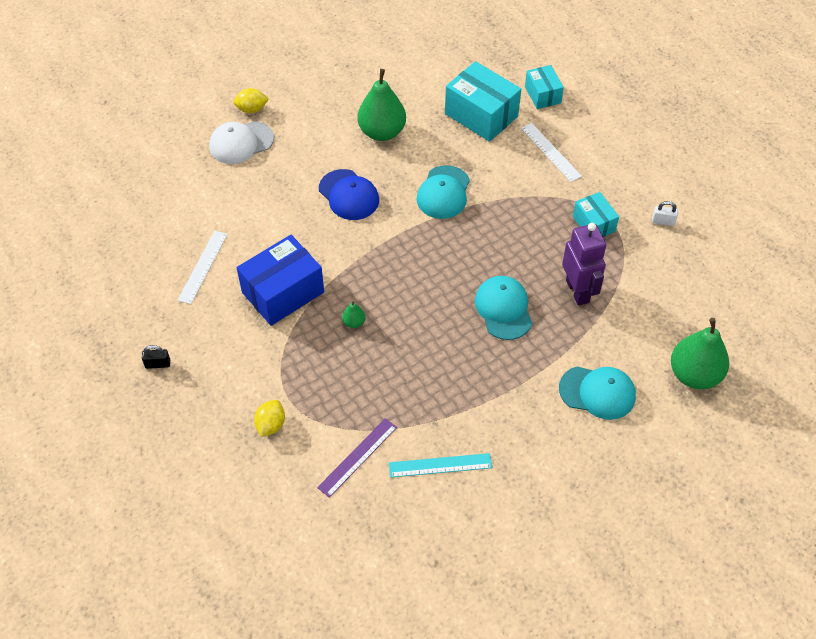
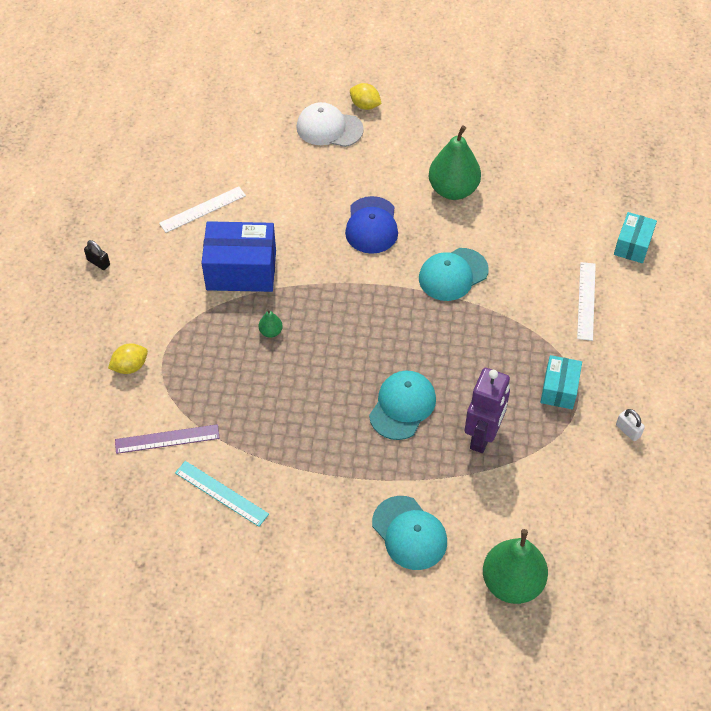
camera: 40 degrees right, 0 degrees up
turquoise box [445,61,521,142] -> none

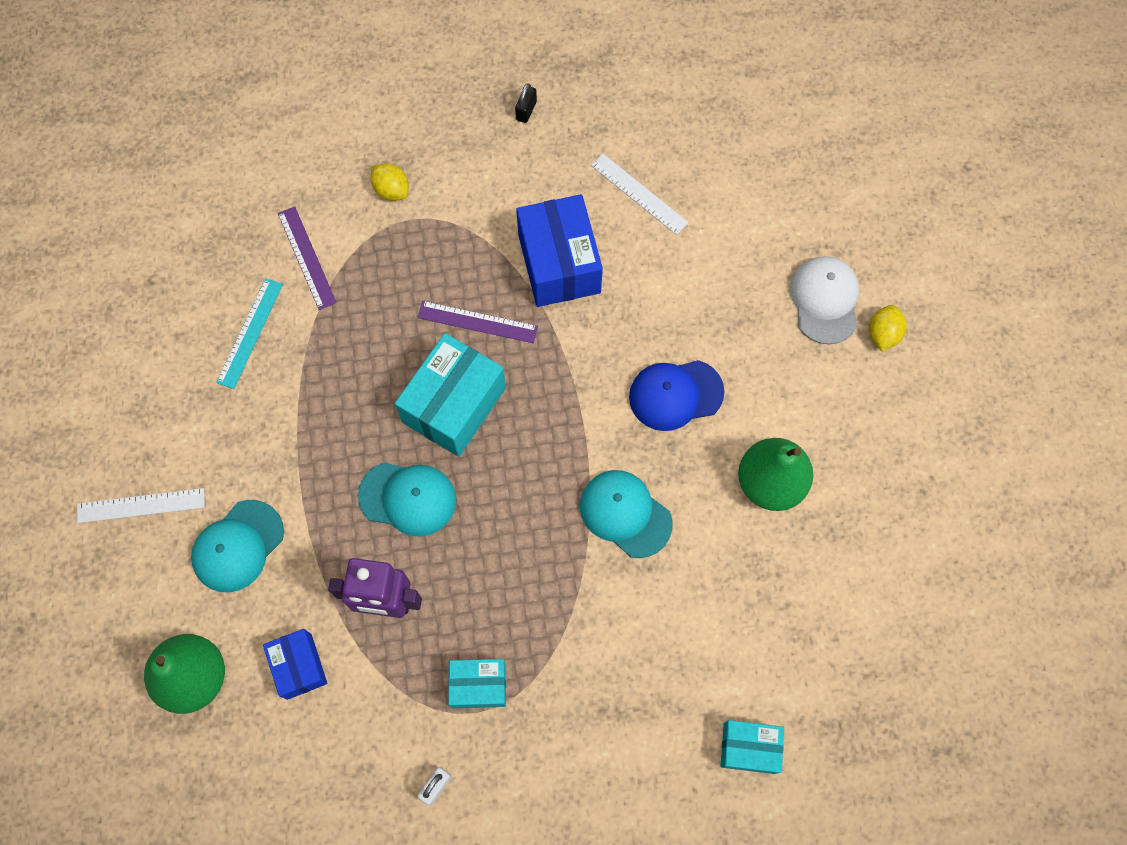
camera: 75 degrees right, 15 degrees up
green pear [259,309,283,338] -> purple ruler [417,301,538,343]
white ruler [577,262,596,341] -> white ruler moved to [77,488,205,523]
none -> blue box [263,629,327,700]
none -> turquoise box [395,333,506,457]

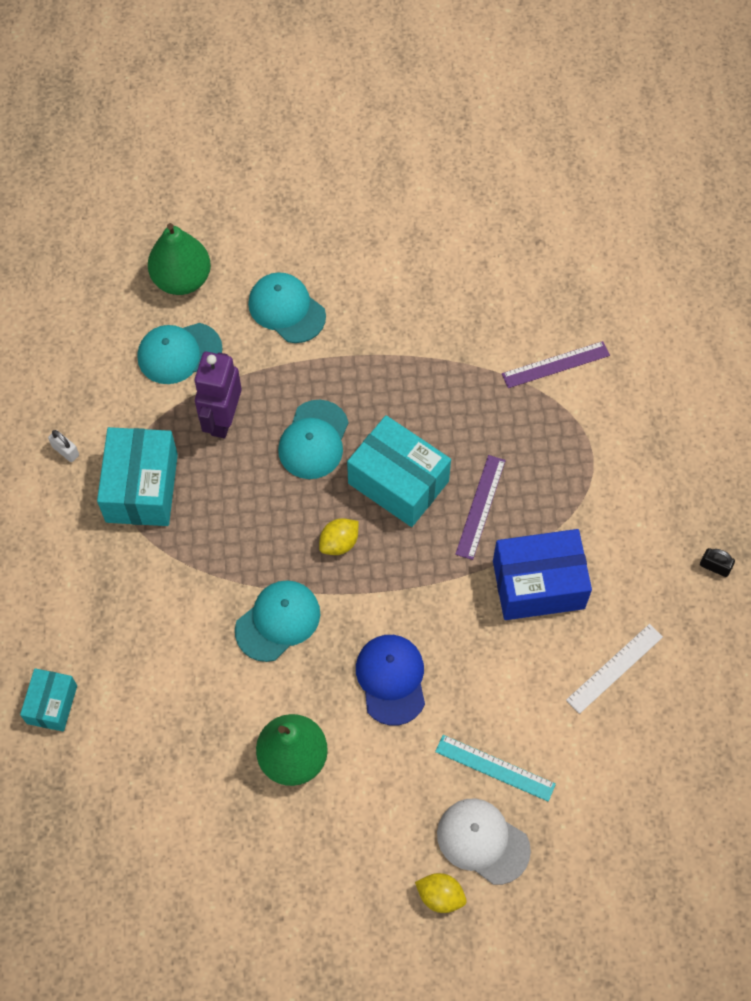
camera: 95 degrees right, 5 degrees down
white ruler [77,488,205,523] -> none
turquoise ruler [216,278,283,389] -> turquoise ruler moved to [435,735,556,802]
blue box [263,629,327,700] -> turquoise cap [137,323,223,384]
yellow lemon [371,163,409,201] -> yellow lemon moved to [319,518,359,555]
turquoise box [448,659,506,708] -> turquoise box [97,427,178,526], size x1.73
white cap [790,256,859,344] -> white cap turned 150 degrees counterclockwise [437,798,531,885]

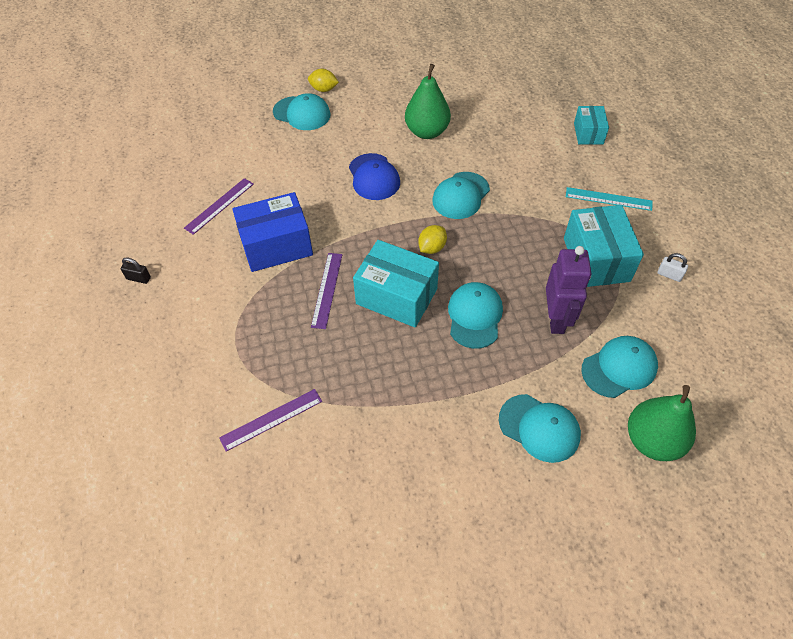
camera: 170 degrees right, 10 degrees down
turquoise ruler [435,735,556,802] -> turquoise ruler moved to [566,187,653,211]
white cap [437,798,531,885] -> turquoise cap [273,93,331,130]
white ruler [566,624,663,714] -> purple ruler [184,178,254,235]

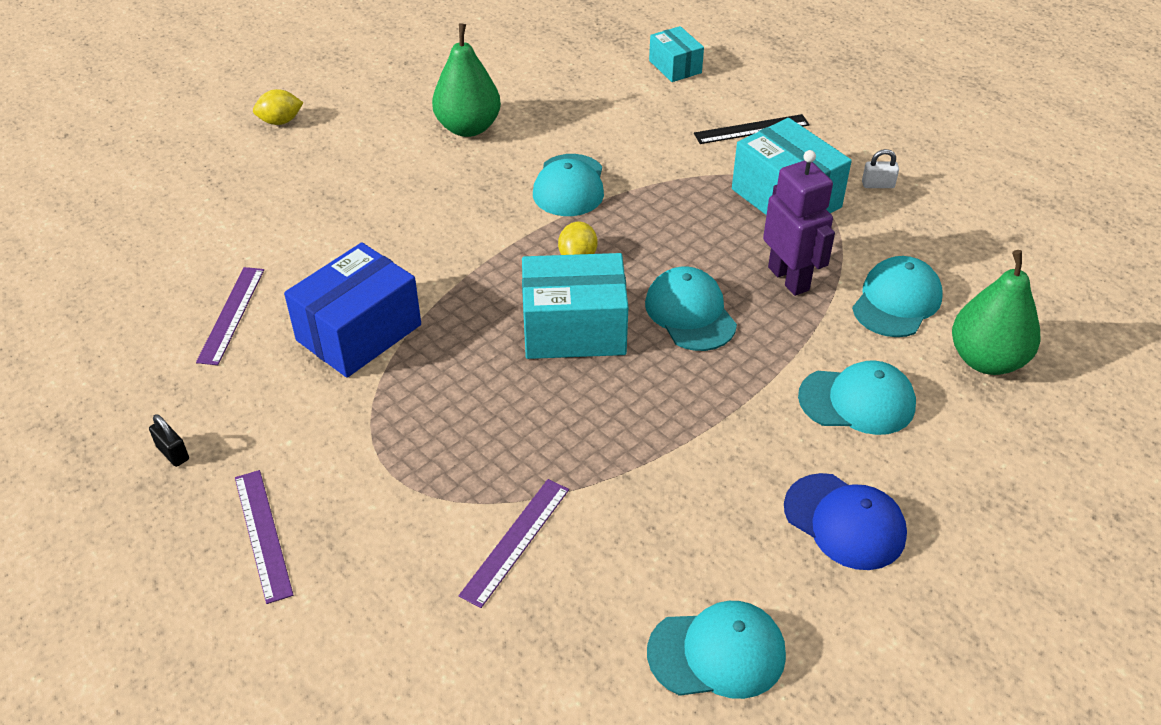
camera: 30 degrees left, 10 degrees down
black padlock [121,257,151,284] -> black padlock turned 60 degrees clockwise [149,414,189,467]
turquoise cap [273,93,331,130] -> turquoise cap moved to [647,601,786,699]
purple ruler [311,253,342,329] -> purple ruler moved to [235,470,293,604]
blue cap [349,153,400,200] -> blue cap moved to [784,473,907,570]
turquoise ruler [566,187,653,211] -> black ruler [694,114,810,144]

